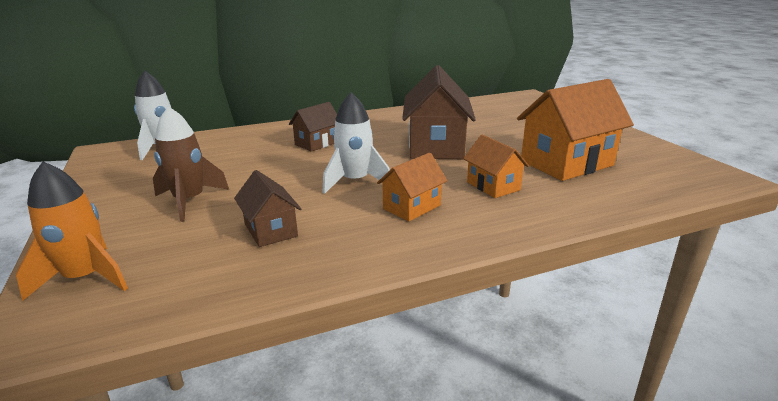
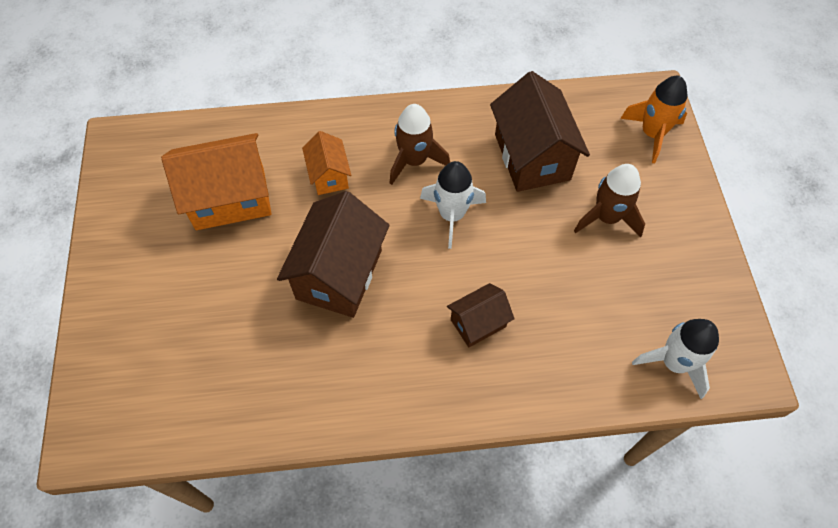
camera: 165 degrees left, 35 degrees up
brown house [234,170,301,247] -> brown house [490,71,590,192], size x1.84
orange house [377,153,447,221] -> brown rocket [390,104,450,185]

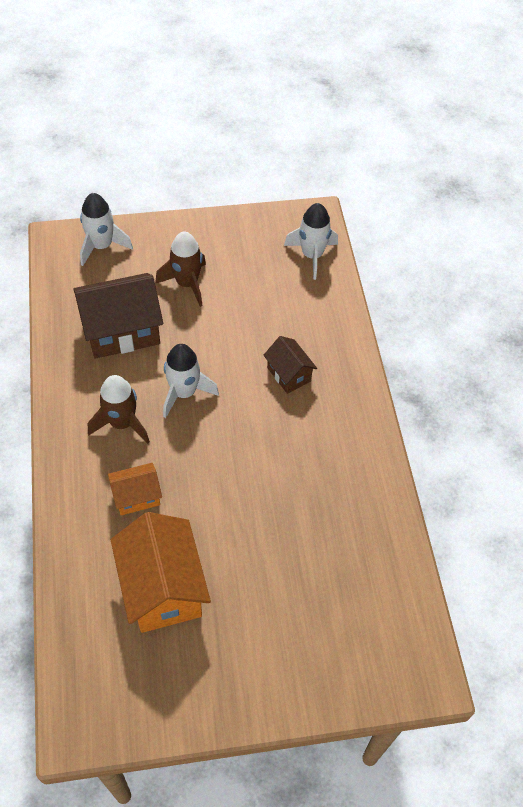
camera: 95 degrees left, 5 degrees down
brown house [277,191,389,318] -> none
orange rocket [620,76,688,163] -> white rocket [80,193,133,266]

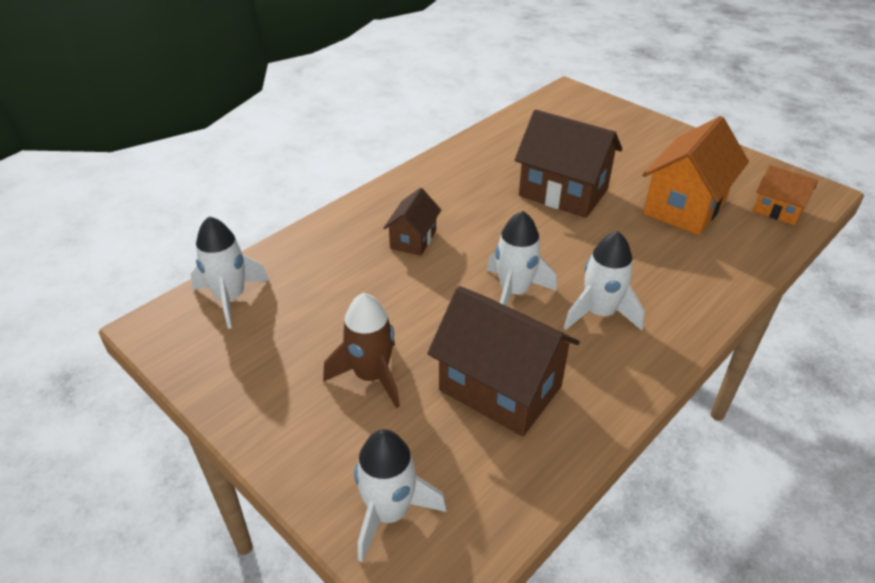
camera: 125 degrees left, 15 degrees down
brown rocket [88,375,150,444] -> white rocket [564,231,645,330]
orange house [108,463,162,515] -> orange house moved to [753,165,818,225]
none -> brown house [515,109,622,218]

